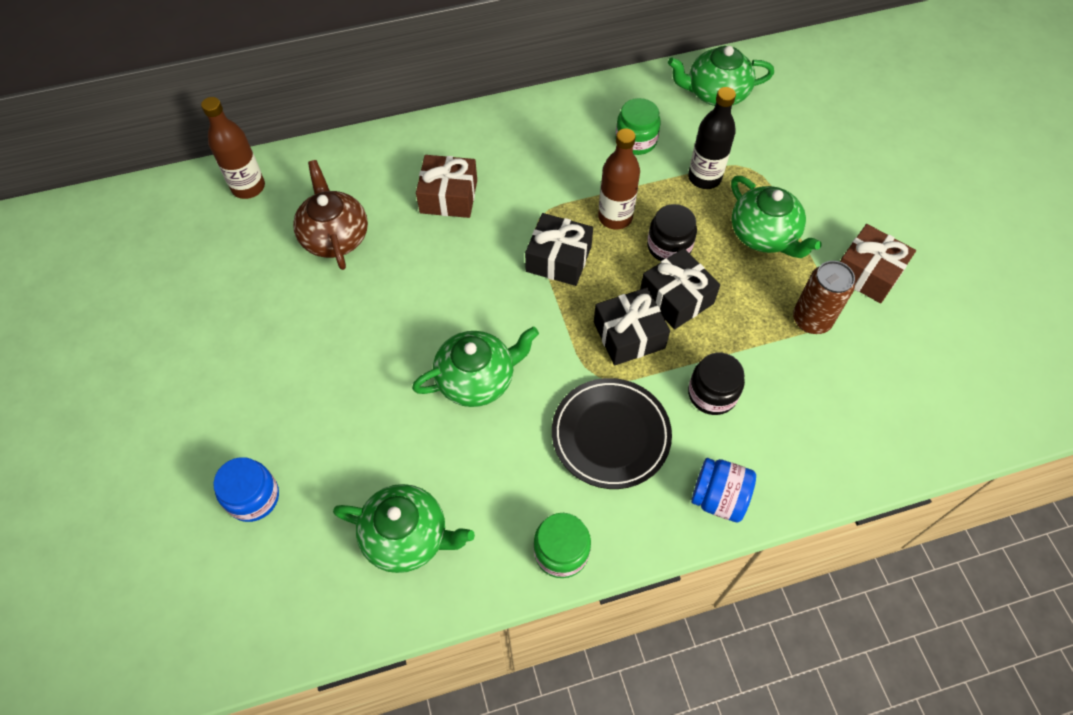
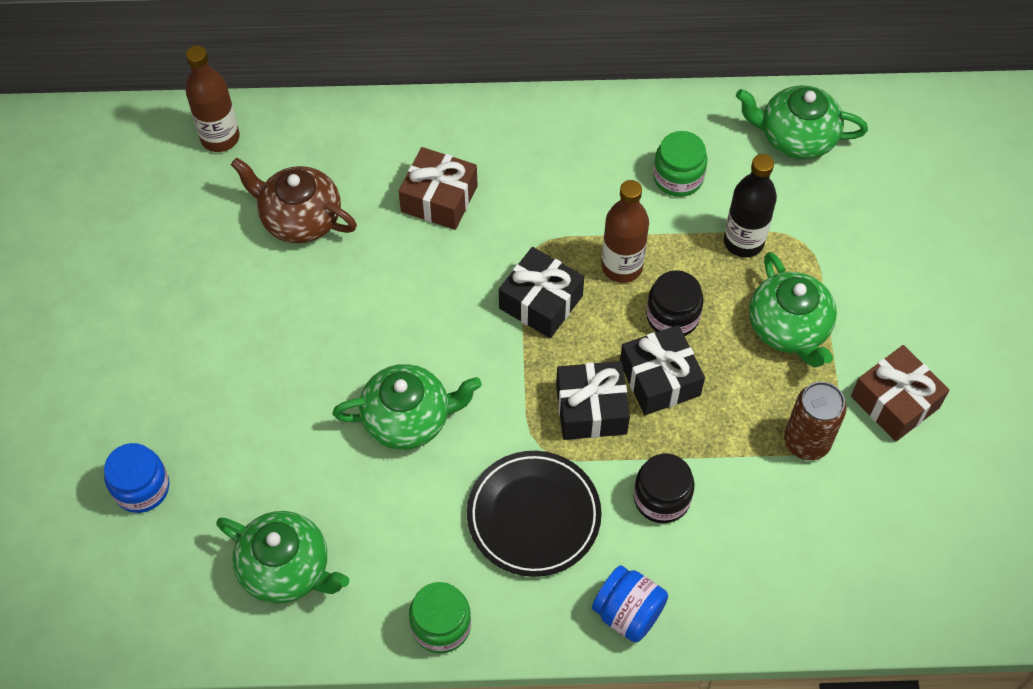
camera: 15 degrees right, 0 degrees up
brown teapot [293,160,368,270] -> brown teapot turned 60 degrees counterclockwise [231,158,357,243]

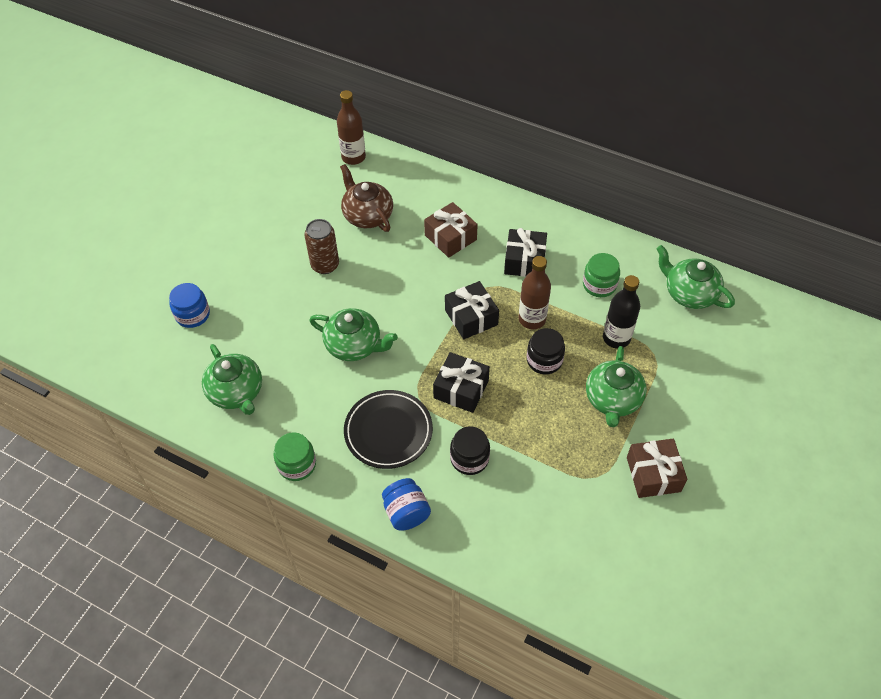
camera: 30 degrees right, 5 degrees down
black gift [620,325,705,415] -> black gift moved to [504,228,547,277]
brown can [784,382,847,460] -> brown can moved to [304,219,339,274]

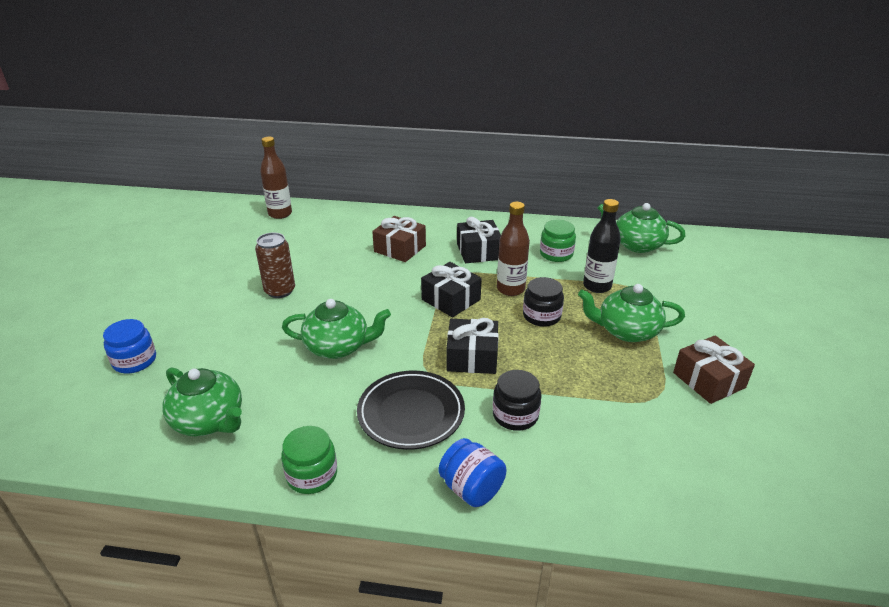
camera: 20 degrees left, 20 degrees down
brown teapot [340,164,393,232] -> none
green teapot [586,346,647,427] -> green teapot turned 105 degrees clockwise [578,284,685,342]

